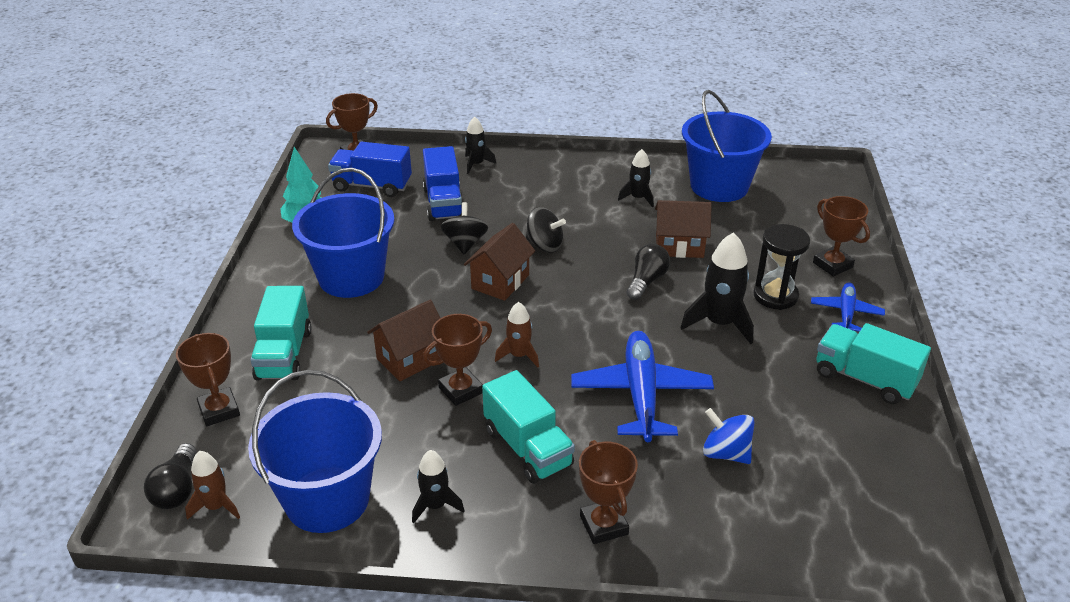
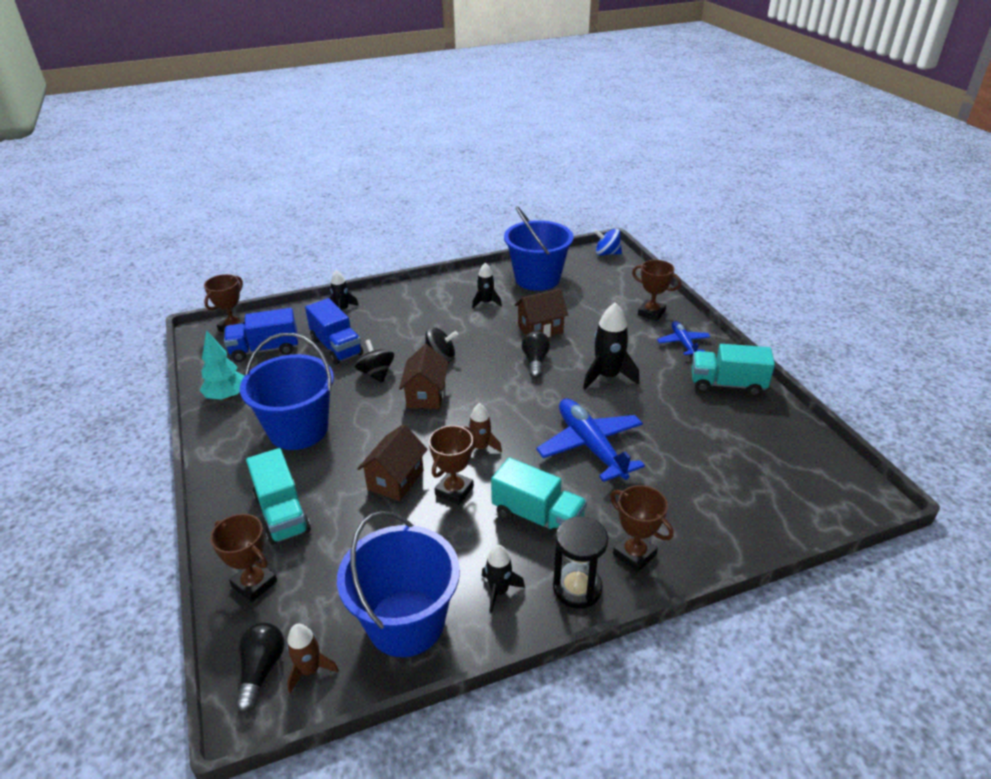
camera: 25 degrees left, 0 degrees up
black light bulb [144,443,196,509] -> black light bulb turned 150 degrees counterclockwise [235,623,285,713]
blue spinning top [703,408,755,464] -> blue spinning top moved to [594,228,622,256]
black hourglass [753,224,810,310] -> black hourglass moved to [553,516,608,609]

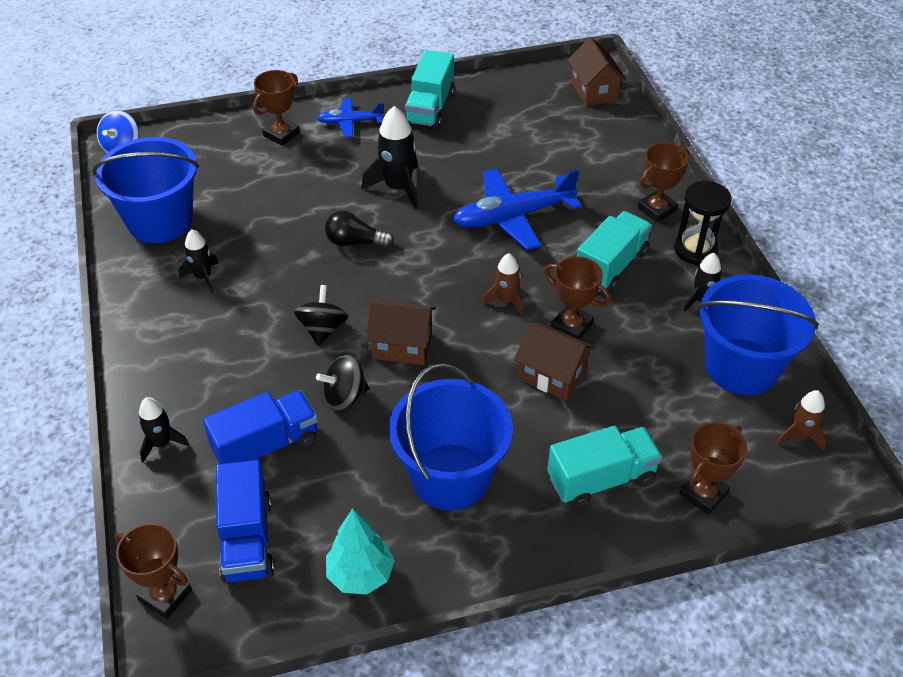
camera: 85 degrees left, 10 degrees up
black light bulb [235,623,285,713] -> none
brown house [514,289,568,337] -> brown house moved to [568,37,626,106]

